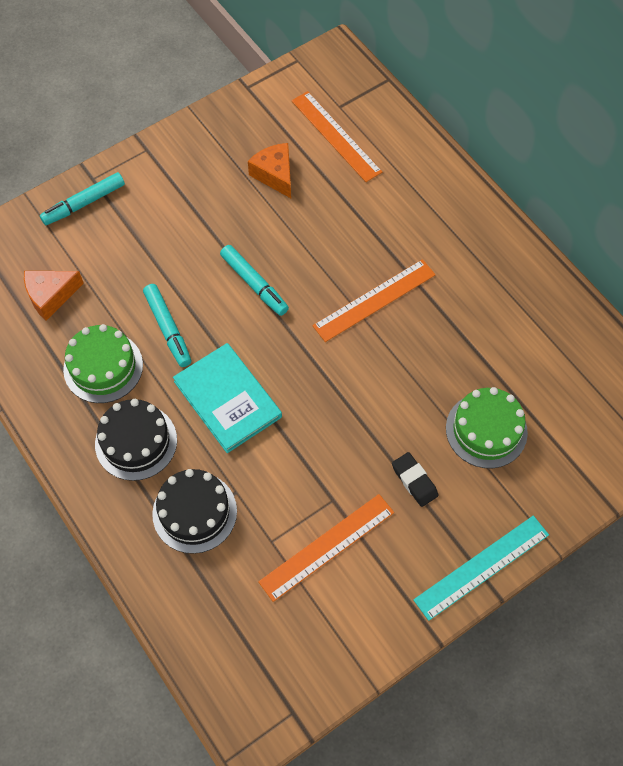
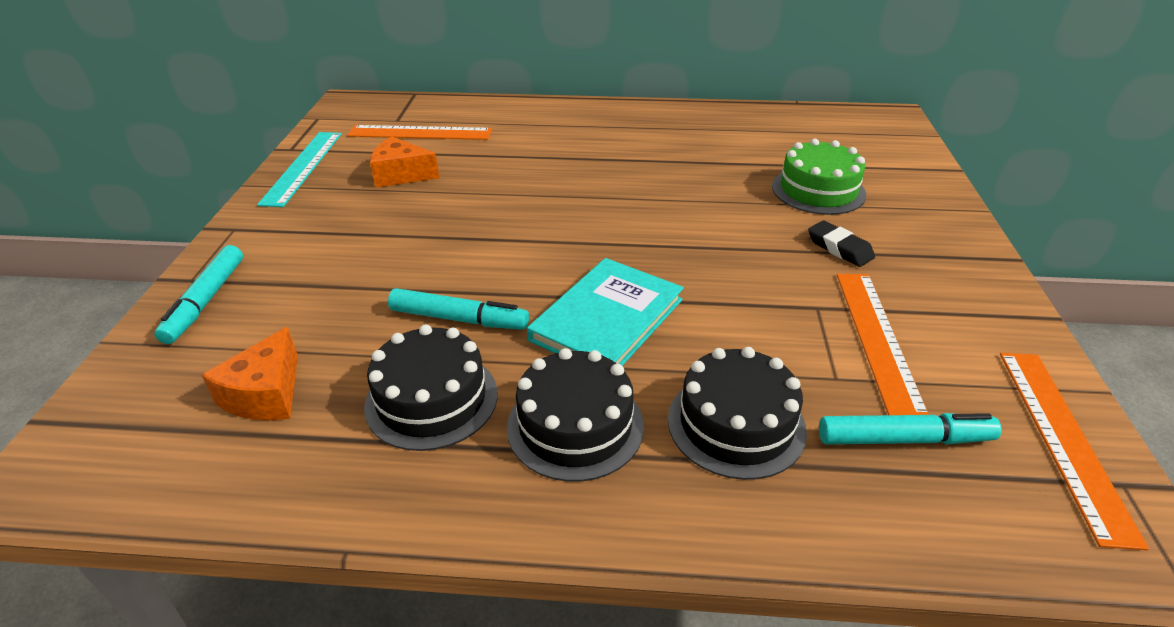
camera: 50 degrees left, 25 degrees down
green cake [63,324,143,403] -> black cake [364,324,498,451]
turquoise book [173,343,282,453] -> turquoise book turned 60 degrees counterclockwise [527,258,684,366]
turquoise marker [220,245,289,316] -> turquoise marker moved to [819,413,1001,445]
orange ruler [312,259,436,342] -> orange ruler moved to [1000,353,1149,550]
black eraser [392,452,439,507] -> black eraser turned 45 degrees clockwise [808,220,875,267]
turquoise ruler [413,516,549,621] -> turquoise ruler moved to [257,132,342,207]

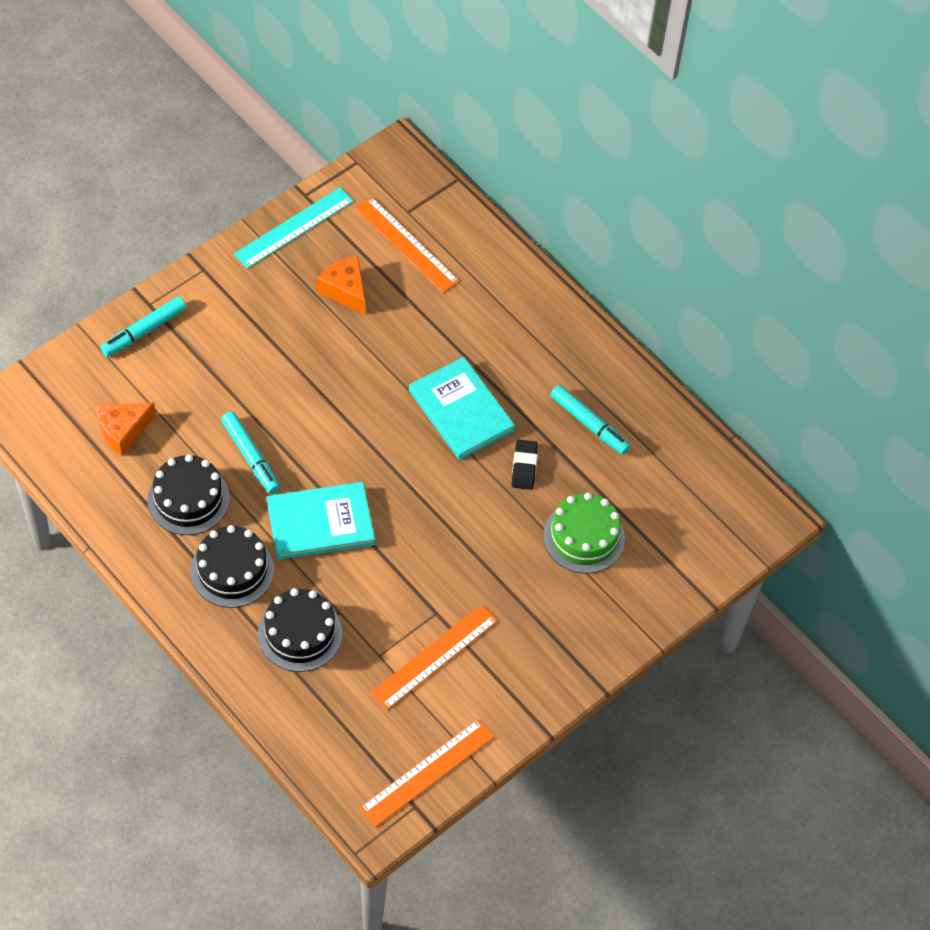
camera: 40 degrees right, 20 degrees up
black eraser [808,220,875,267] -> black eraser moved to [512,440,538,490]
turquoise marker [819,413,1001,445] -> turquoise marker moved to [550,385,631,455]
none -> turquoise book [409,357,515,460]

